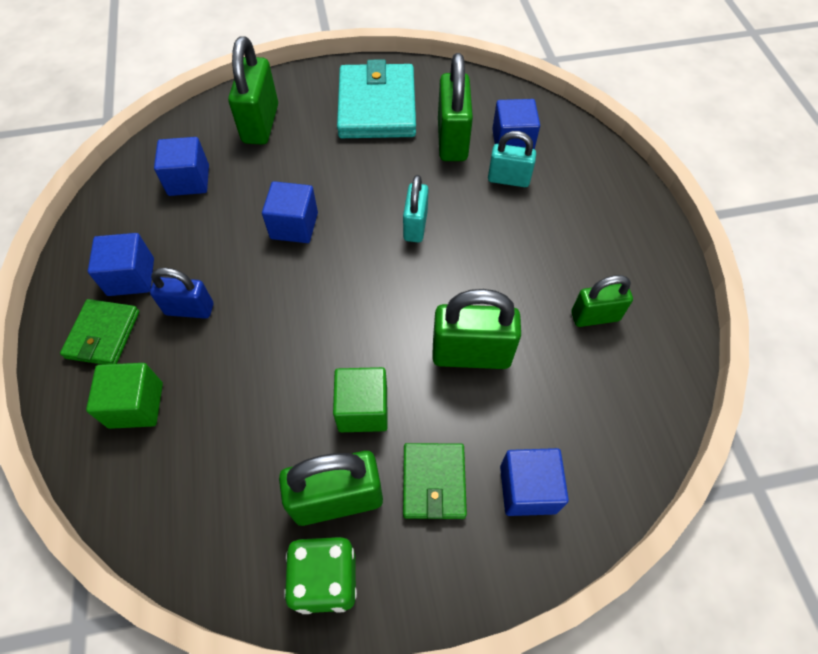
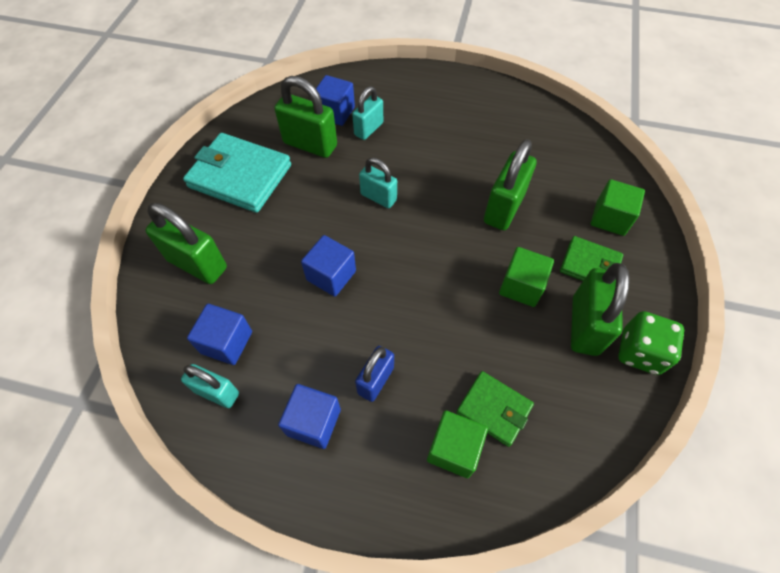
camera: 65 degrees left, 0 degrees up
green wallet [60,299,139,365] -> green wallet moved to [456,371,534,447]
blue cube [500,448,569,516] -> green cube [591,179,645,236]
green padlock [571,275,633,327] -> none
none -> turquoise padlock [181,364,239,408]

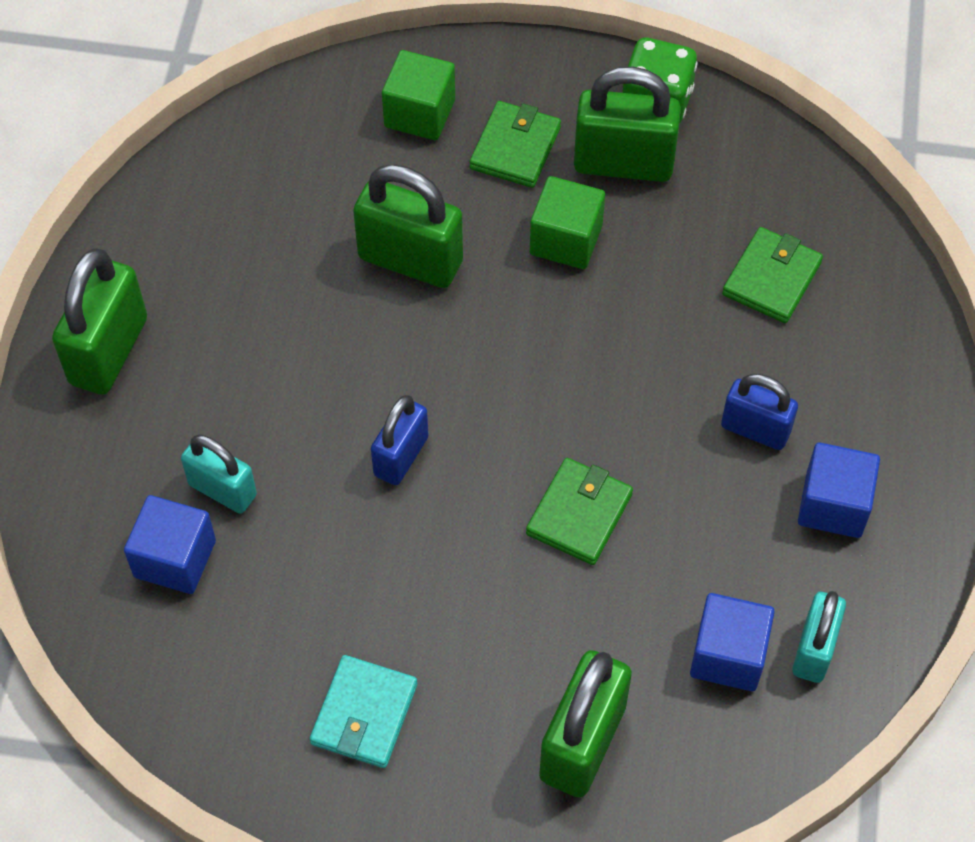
camera: 95 degrees left, 0 degrees up
turquoise wallet [183,133,291,213] -> turquoise wallet [310,655,417,768], size x0.57
green padlock [275,76,337,158] -> green padlock moved to [52,248,147,395]
blue cube [301,235,356,297] -> green wallet [526,458,633,565]
turquoise padlock [359,158,397,208] -> blue padlock [371,395,428,485]
green cube [427,410,488,478] -> none

